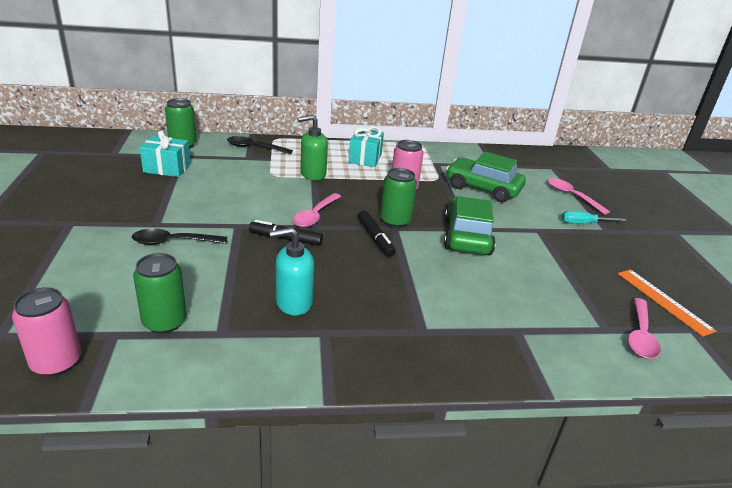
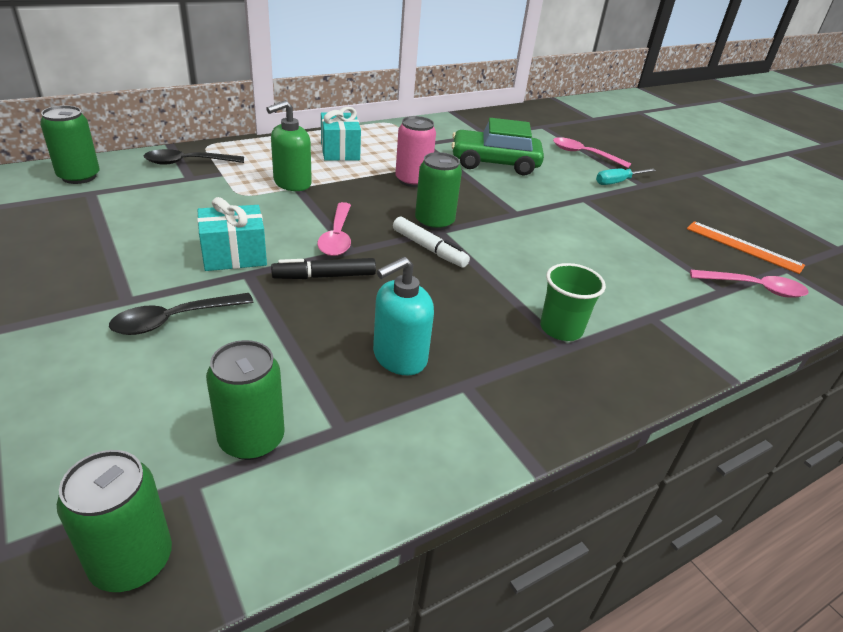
camera: 25 degrees left, 5 degrees up
pink can [12,287,82,376] -> green can [57,450,172,592]
turquoise gift [140,130,190,177] -> turquoise gift moved to [197,197,267,271]
black marker [358,211,396,257] -> white marker [393,217,470,268]
green car [444,196,496,255] -> none
pink spoon [628,298,661,359] -> pink spoon turned 75 degrees counterclockwise [690,269,809,298]
none -> green cup [540,263,606,341]

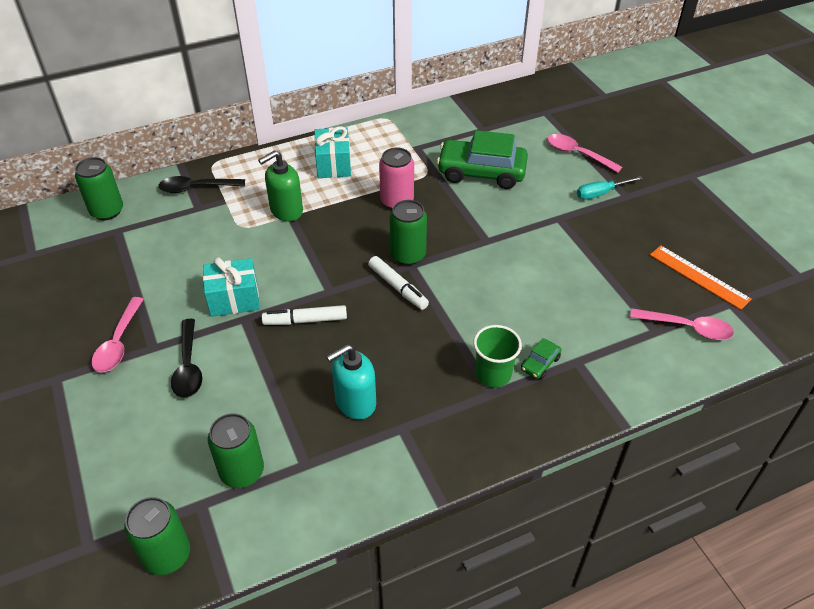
camera: 10 degrees right, 10 degrees up
black spoon [109,293,254,335] -> black spoon turned 75 degrees counterclockwise [171,319,202,398]
black marker [271,258,376,279] -> white marker [262,305,347,325]
pink spoon [317,202,351,256] -> pink spoon moved to [92,297,144,373]
none -> green car [521,338,561,379]

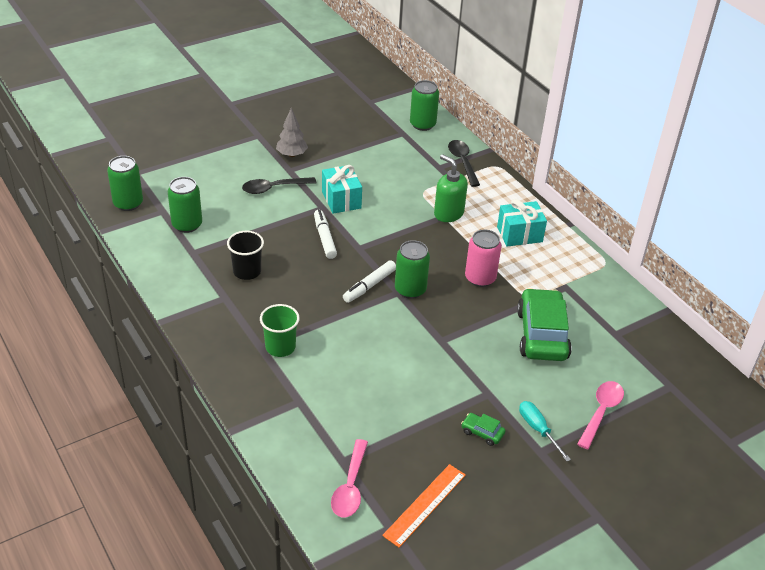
camera: 80 degrees right, 5 degrees down
pink spoon [92,297,144,373] -> grey tree [276,108,308,157]
turquoise soap dispenser [326,344,376,420] -> black cup [227,231,264,280]
green car [521,338,561,379] -> green car moved to [461,413,506,446]

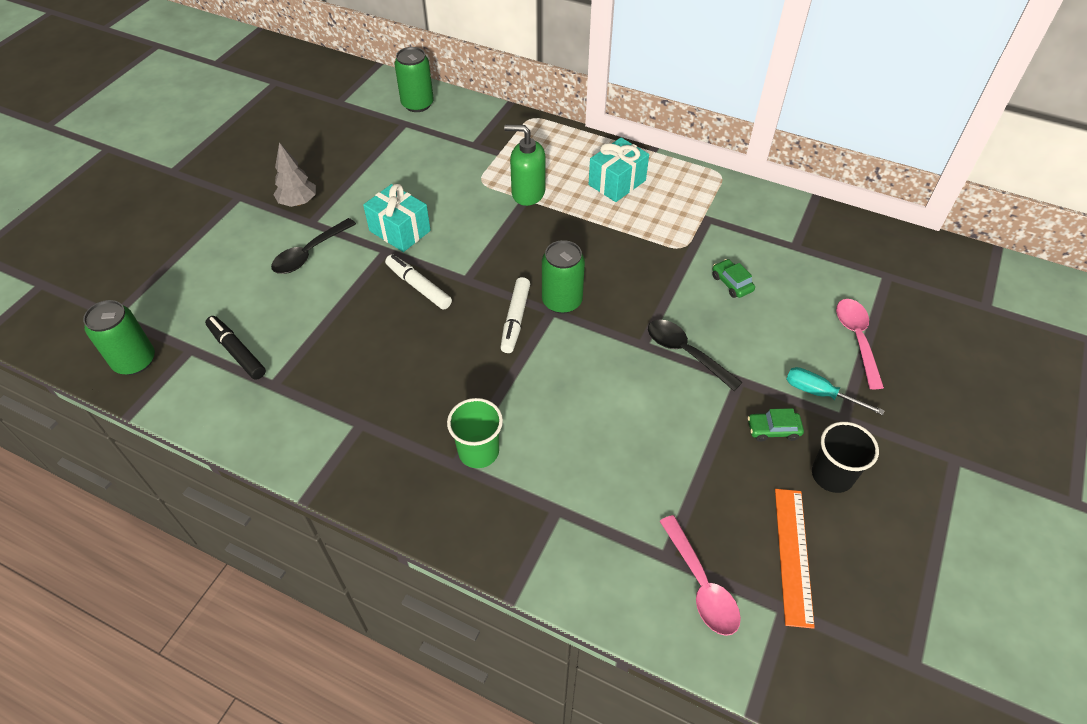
camera: 30 degrees left, 10 degrees up
green can [168,177,202,233] -> black marker [205,316,266,380]
black cup [227,231,264,280] -> black cup moved to [812,422,879,493]
black spoon [448,140,480,187] -> black spoon moved to [648,320,743,391]
pink can [465,230,502,287] -> none
green car [517,288,572,361] -> green car [712,259,755,298], size x0.43

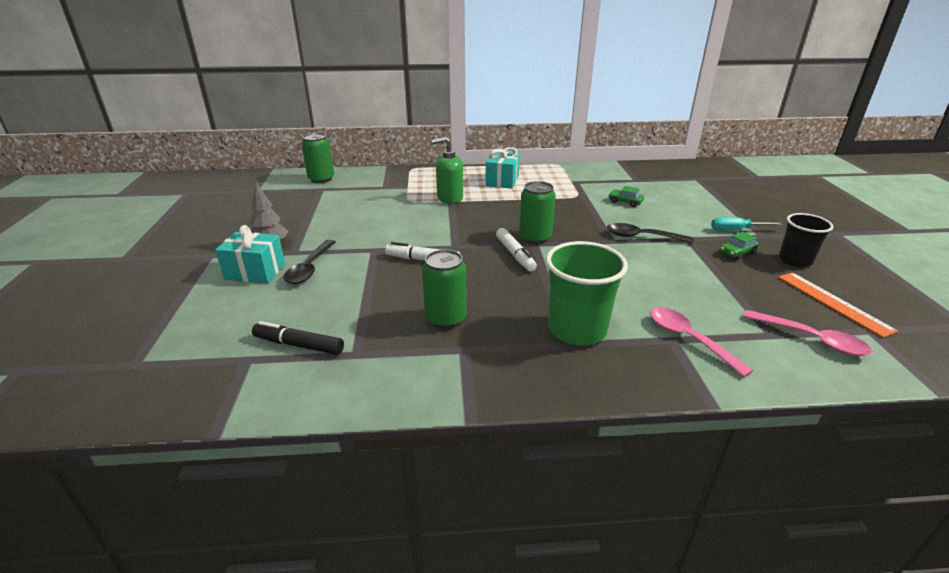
camera: 30 degrees left, 20 degrees down
green can [83,300,155,375] -> green can moved to [422,250,467,329]
turquoise gift [363,184,431,252] -> turquoise gift moved to [215,225,285,283]
green cup [447,398,503,468] -> green cup [546,241,628,345], size x1.54
pink spoon [836,299,884,389] -> pink spoon moved to [650,307,753,377]

